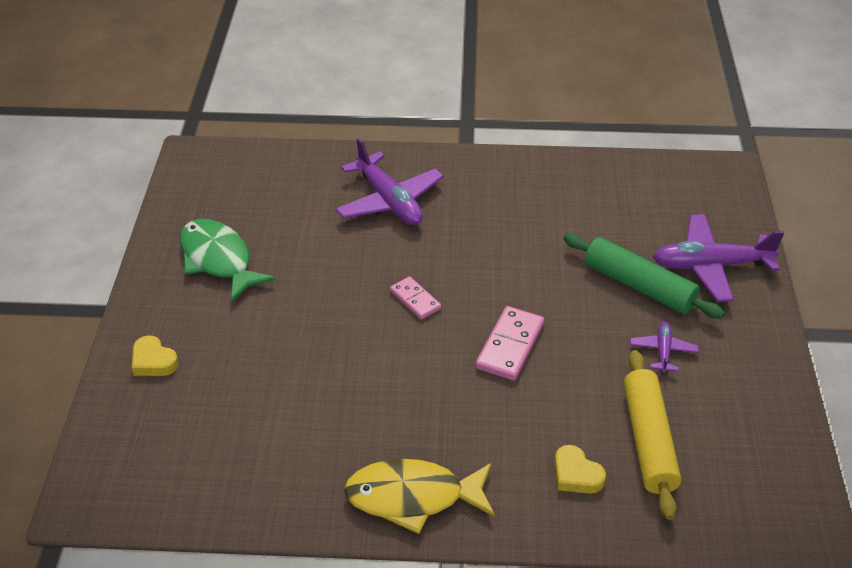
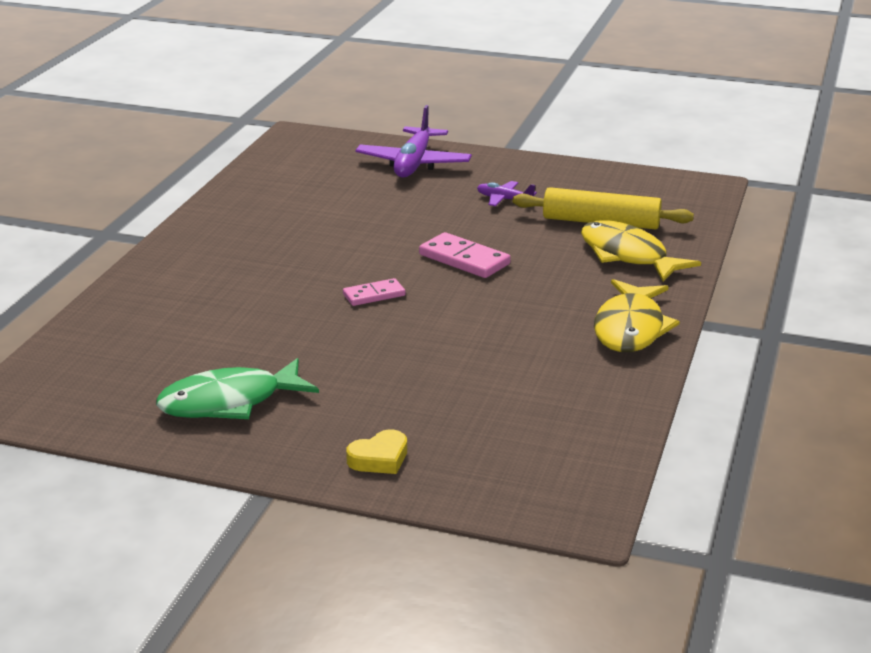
camera: 75 degrees left, 15 degrees down
purple plane [335,137,444,225] -> none
yellow heart [554,445,606,494] -> yellow fish [581,220,701,282]
green rolling pin [564,234,725,319] -> none

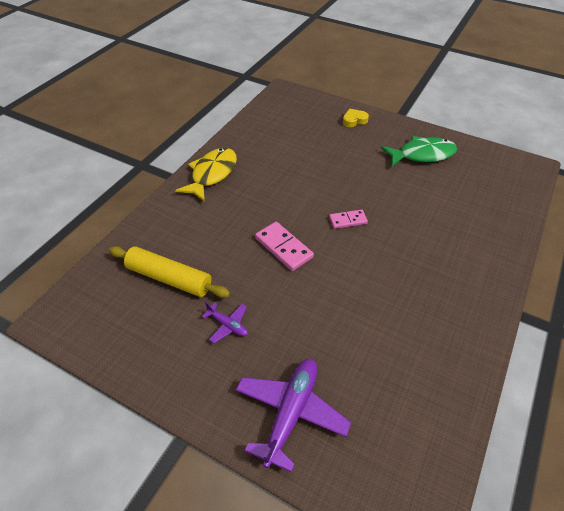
camera: 170 degrees left, 20 degrees up
yellow fish [581,220,701,282] -> none

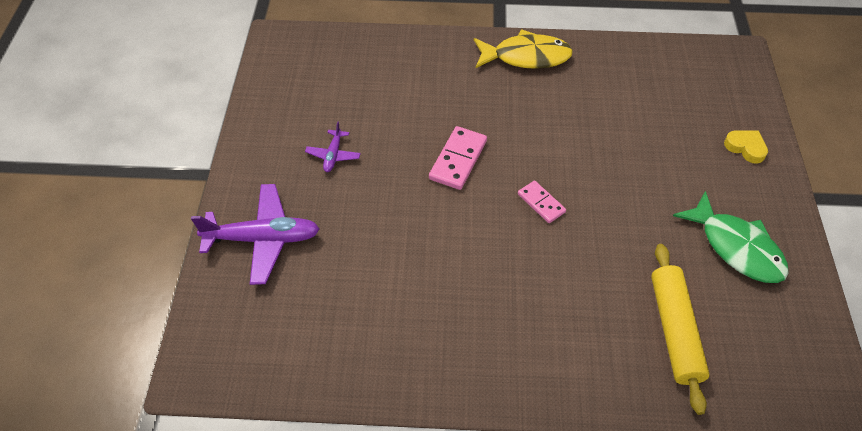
camera: 65 degrees right, 5 degrees up
yellow rolling pin [109,246,230,298] -> yellow rolling pin moved to [651,244,710,415]

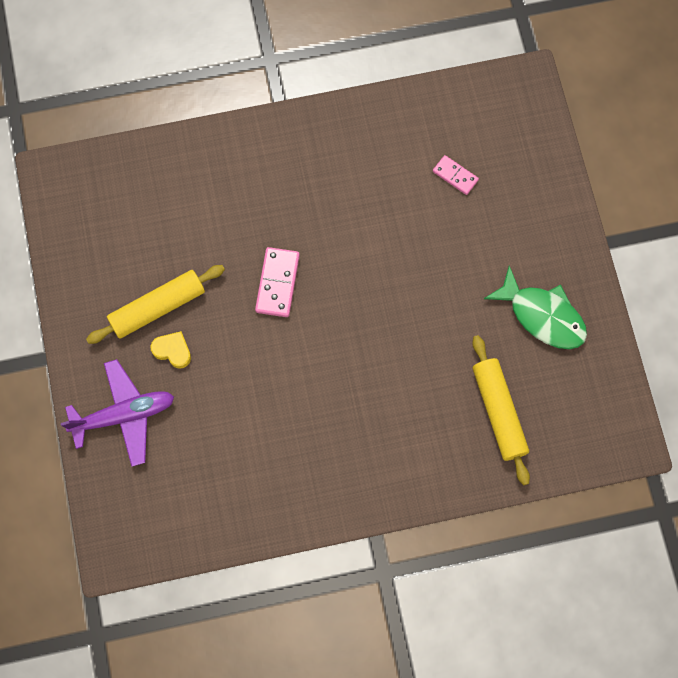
camera: 15 degrees left, 20 degrees up
purple plane [305,122,361,172] -> yellow rolling pin [86,265,225,344]
yellow fish [474,29,573,69] -> none
pink domino [518,180,566,223] -> pink domino moved to [433,155,479,195]
yellow heart [724,130,768,164] -> yellow heart moved to [150,331,191,369]

